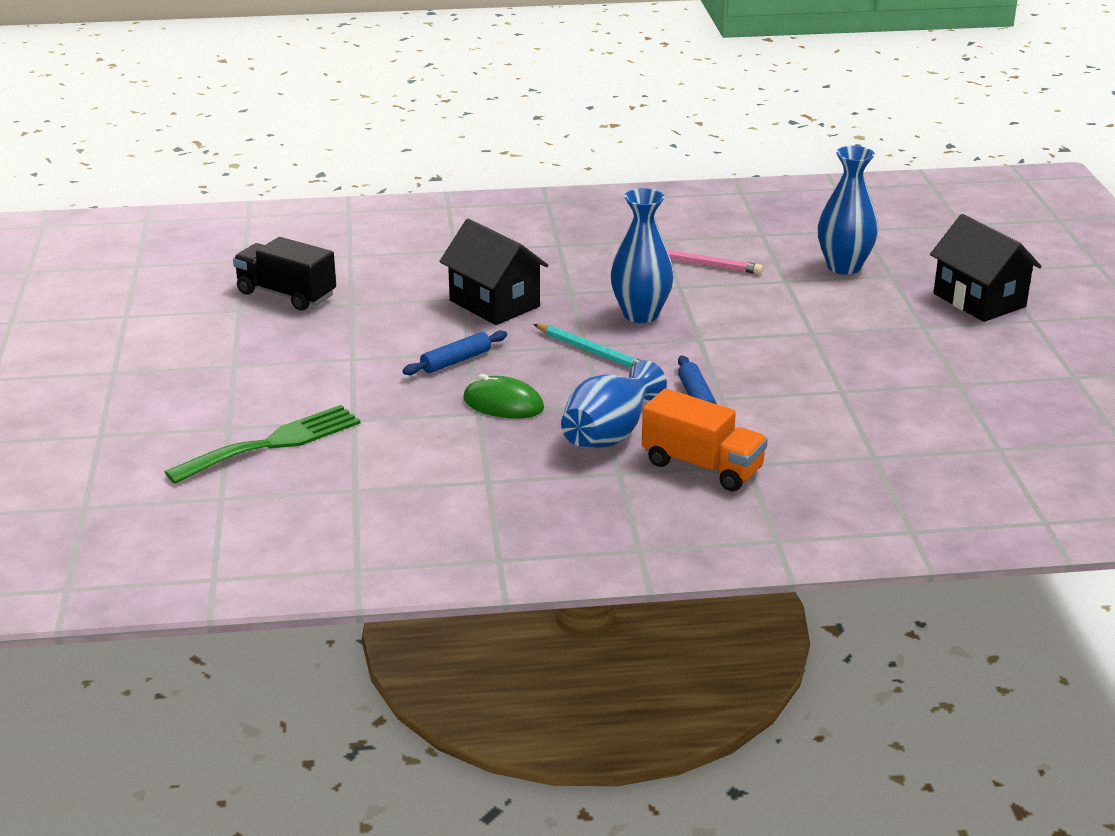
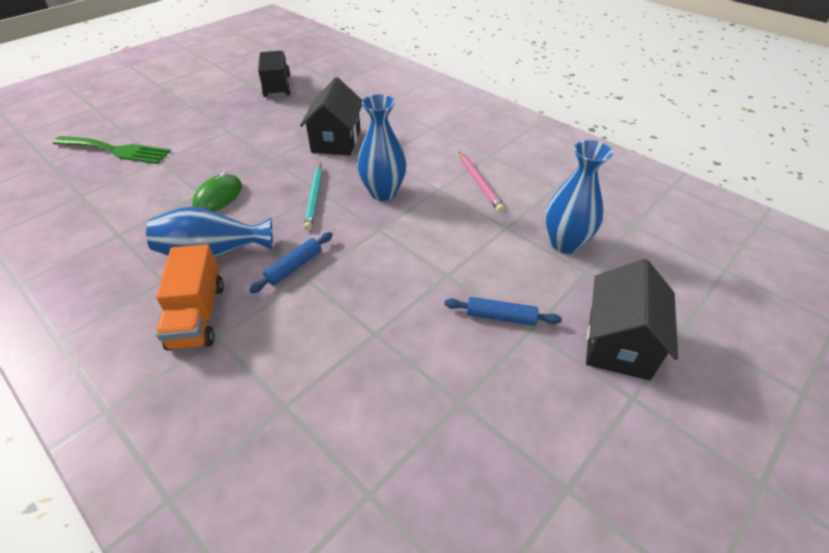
camera: 50 degrees right, 15 degrees up
blue rolling pin [402,330,507,375] -> blue rolling pin moved to [445,297,562,326]
green mouse [463,374,544,419] -> green mouse turned 45 degrees clockwise [192,171,242,212]

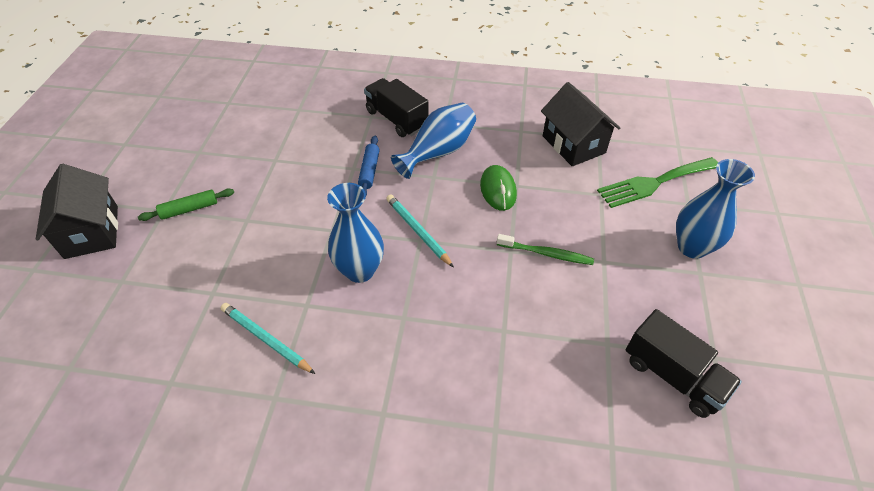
camera: 145 degrees right, 5 degrees up
orange truck [156,244,224,350] -> black truck [364,78,429,137]
black house [300,77,362,155] -> black house moved to [541,82,620,166]
blue rolling pin [445,297,562,326] -> green rolling pin [138,188,234,221]
pink pencil [459,152,505,212] -> turquoise pencil [220,303,315,374]
blue vase [545,140,613,254] -> blue vase moved to [676,159,755,259]
none -> green toothbrush [497,234,594,265]

